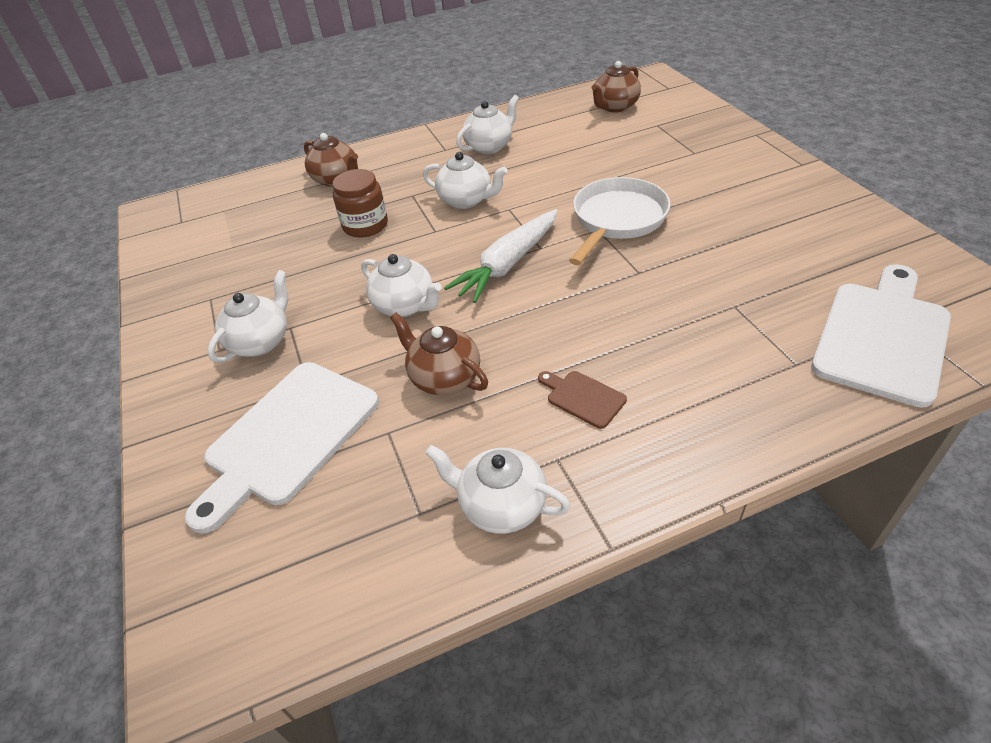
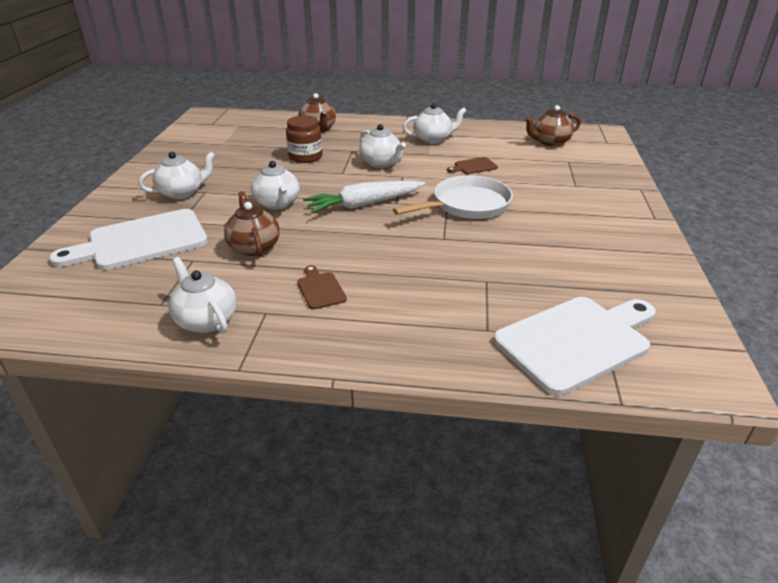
camera: 25 degrees right, 10 degrees down
none -> brown cutting board [447,157,498,174]

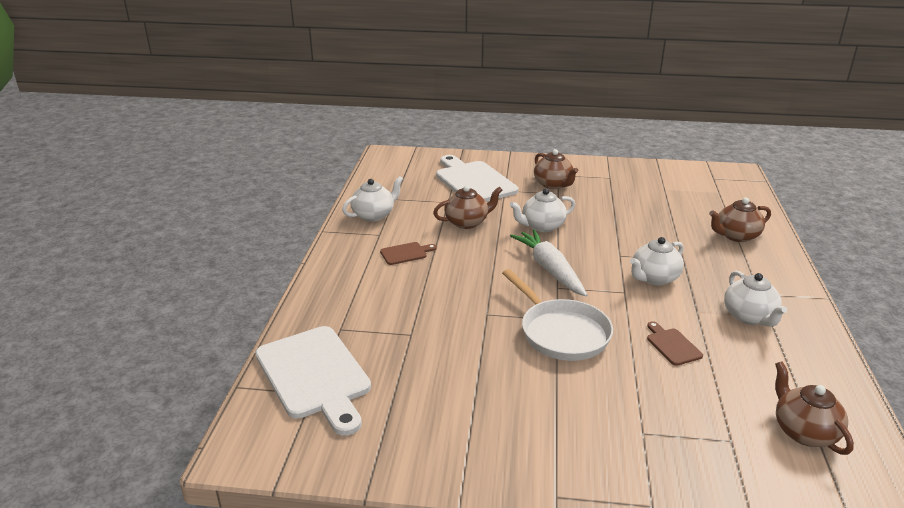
camera: 90 degrees right, 5 degrees down
white teapot [139,152,215,199] -> brown teapot [534,149,578,189]
brown jar [286,115,323,163] -> none

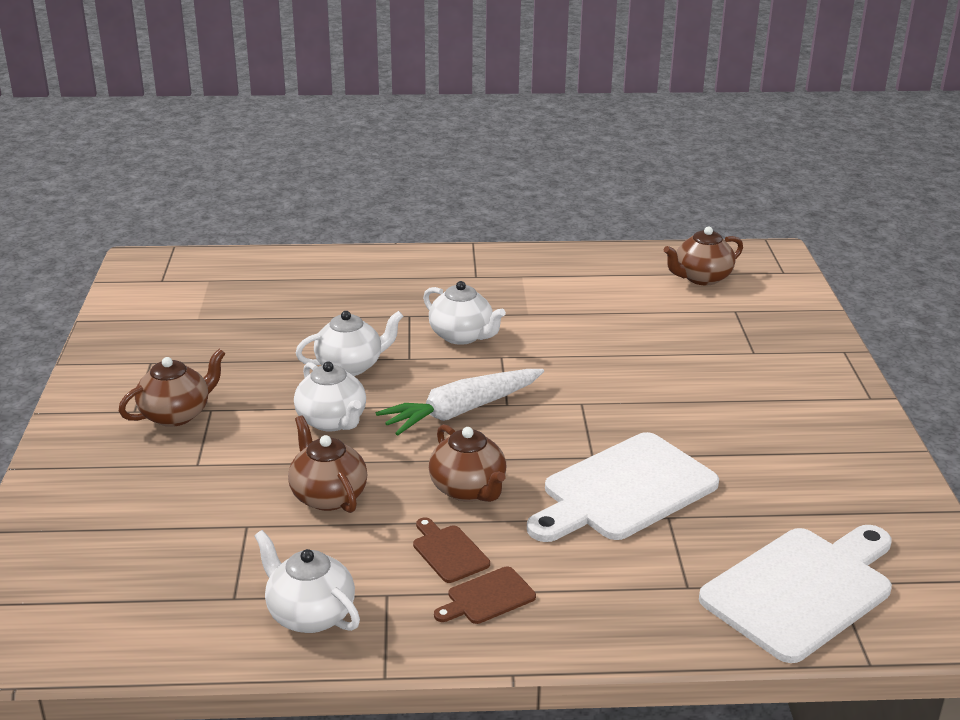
camera: 100 degrees left, 0 degrees up
white cutting board [436,155,518,202] -> white cutting board moved to [527,432,719,542]
white pan [502,269,613,361] -> none
brown cutting board [647,321,703,366] -> brown cutting board moved to [434,566,536,624]
brown teapot [709,197,771,242] -> brown teapot moved to [429,424,506,502]
white teapot [724,271,787,327] -> white teapot moved to [296,311,403,376]

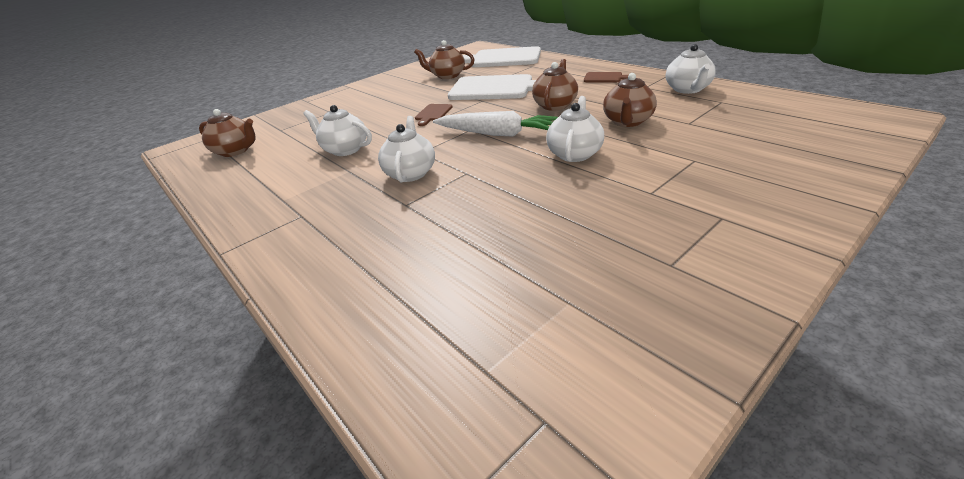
camera: 125 degrees left, 5 degrees up
brown teapot [119,348,226,427] -> brown teapot moved to [414,40,475,79]
white teapot [296,311,403,376] -> white teapot moved to [303,105,372,156]
brown cutting board [413,517,490,583] -> brown cutting board moved to [415,104,453,126]

